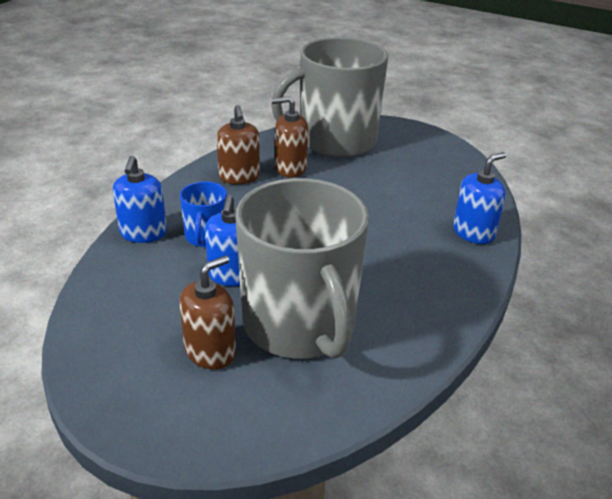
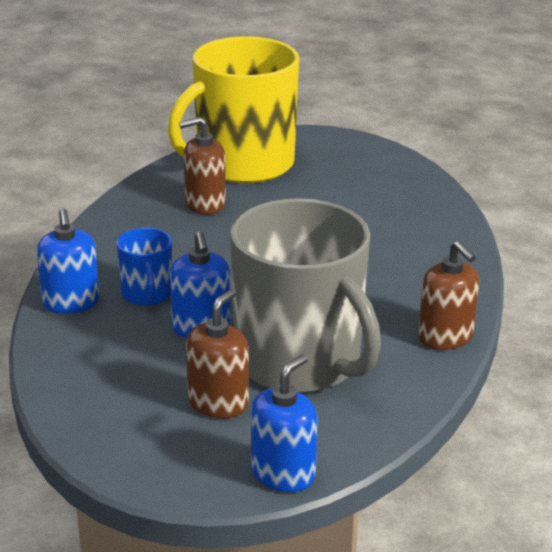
camera: 15 degrees left, 5 degrees down
brown soap dispenser [217,105,260,184] -> brown soap dispenser moved to [418,241,479,350]
grey mug [271,37,388,158] -> yellow mug [168,36,299,183]
blue soap dispenser [453,152,506,244] -> blue soap dispenser moved to [251,354,318,492]

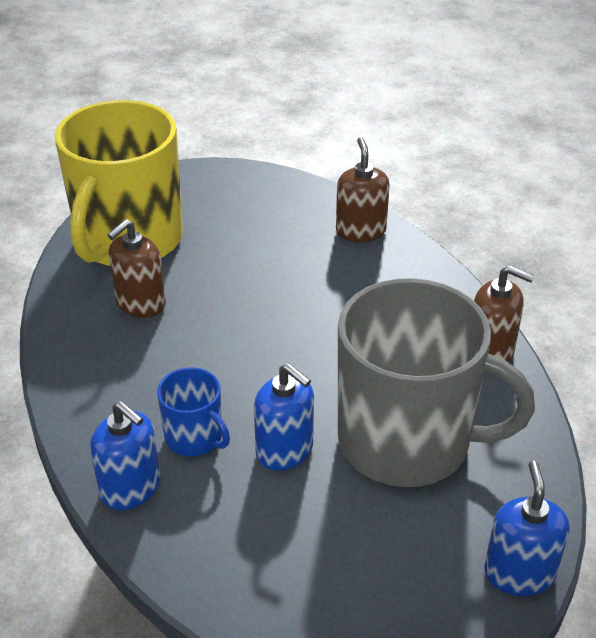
camera: 35 degrees left, 10 degrees up
brown soap dispenser [186,289,249,418] -> brown soap dispenser moved to [336,137,390,242]

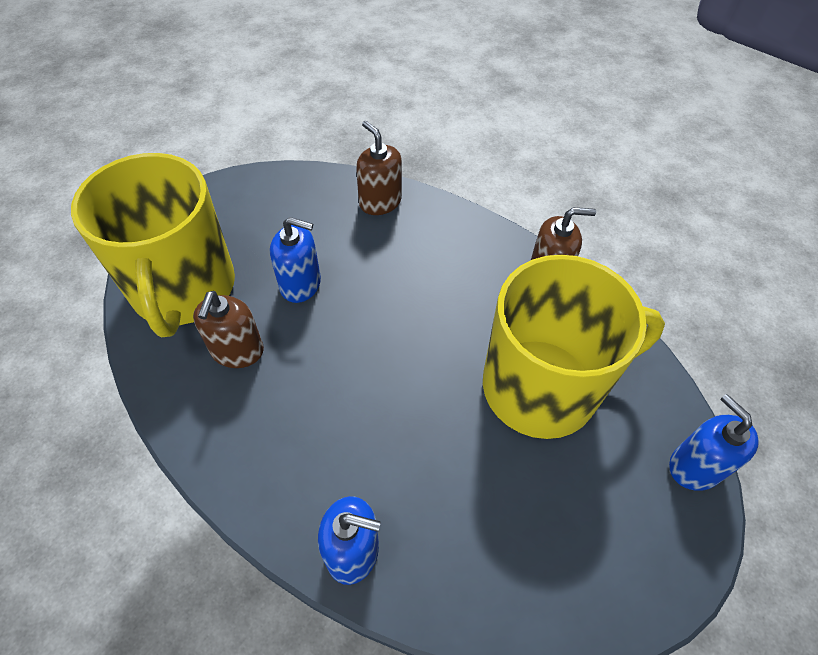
camera: 30 degrees left, 15 degrees up
blue mug [157,367,230,457] -> none
blue soap dispenser [254,363,314,471] -> blue soap dispenser moved to [270,217,321,303]
grey mug [338,278,535,487] -> yellow mug [483,255,665,439]

